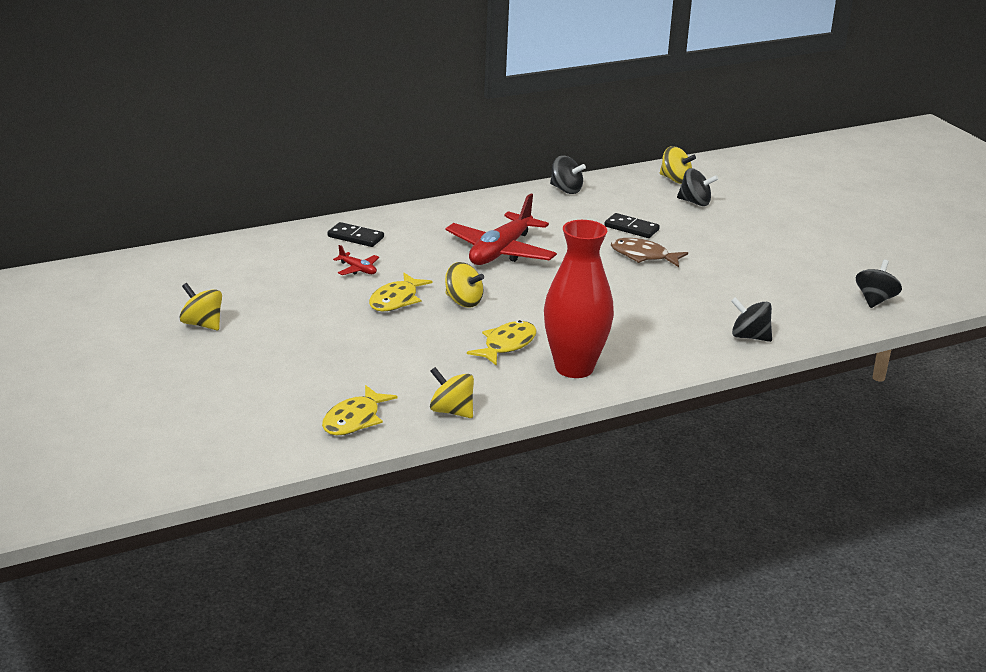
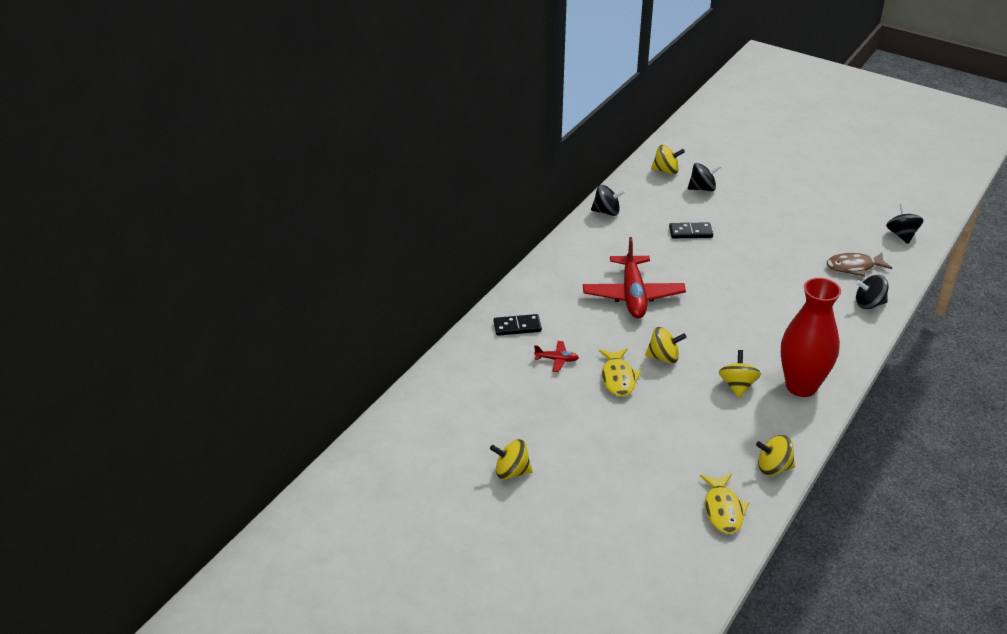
camera: 30 degrees left, 10 degrees up
yellow fish [467,320,536,366] -> yellow spinning top [719,350,761,398]
brown fish [611,238,688,267] -> brown fish moved to [827,253,892,277]

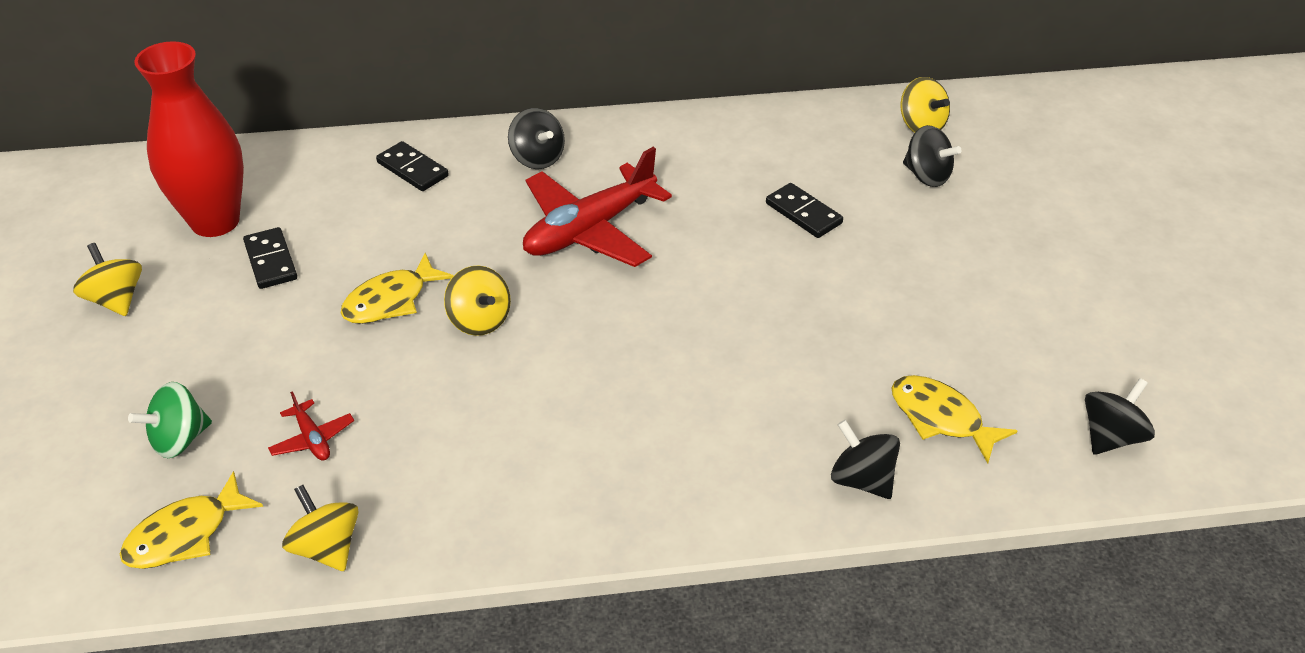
camera: 50 degrees right, 5 degrees up
red plane [534,341,579,372] -> red plane moved to [268,391,354,460]
black spinning top [591,185,626,216] -> black spinning top moved to [508,108,565,169]
yellow spinning top [719,350,761,398] -> none
red vase [781,278,841,397] -> red vase moved to [134,41,244,237]
brown fish [827,253,892,277] -> yellow fish [891,375,1018,463]
none -> green spinning top [128,382,212,458]
none -> black domino [243,227,297,289]

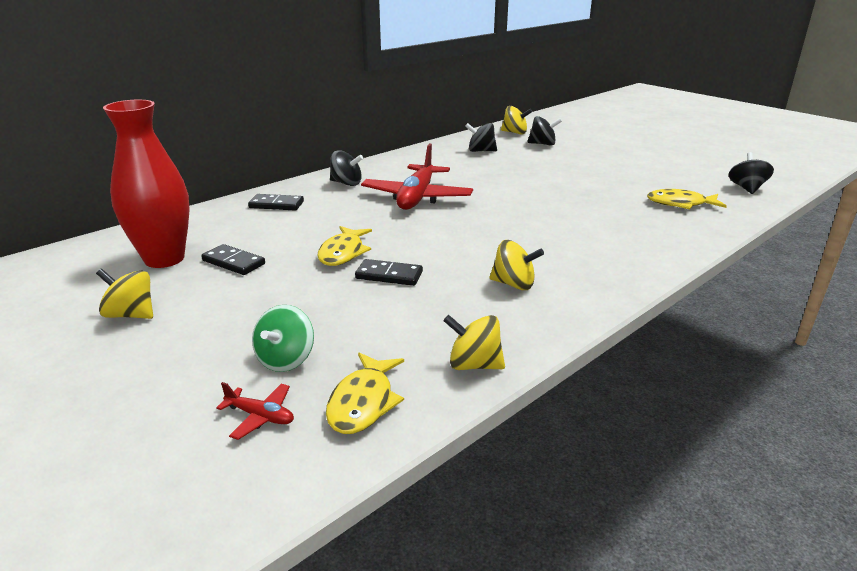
camera: 35 degrees left, 15 degrees down
red plane [268,391,354,460] -> red plane moved to [216,382,294,440]
yellow spinning top [444,266,511,336] -> yellow spinning top moved to [489,240,544,290]
black domino [766,183,843,238] -> black domino moved to [355,259,423,286]
black spinning top [831,420,900,499] -> black spinning top moved to [465,123,497,152]

